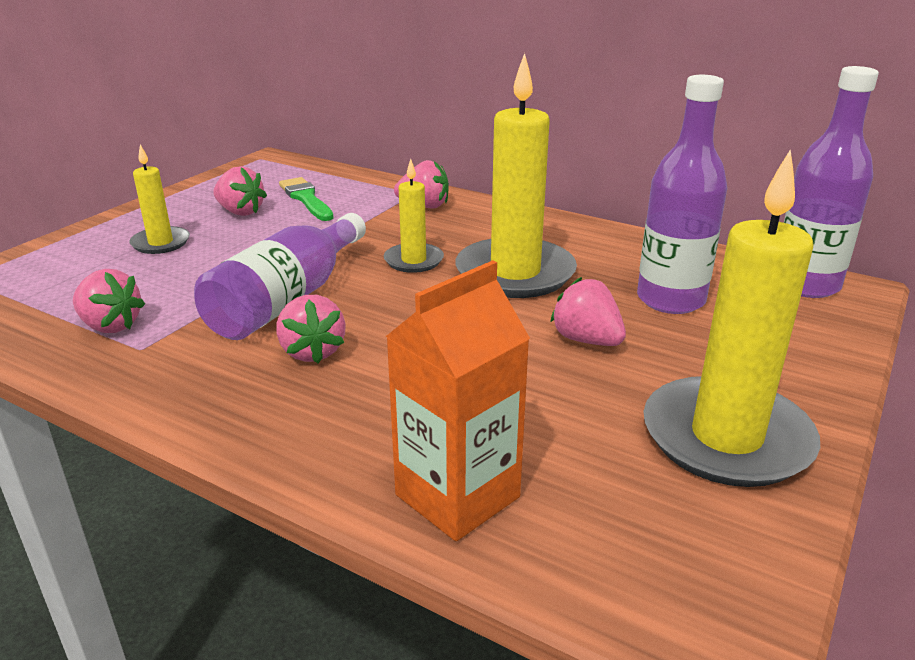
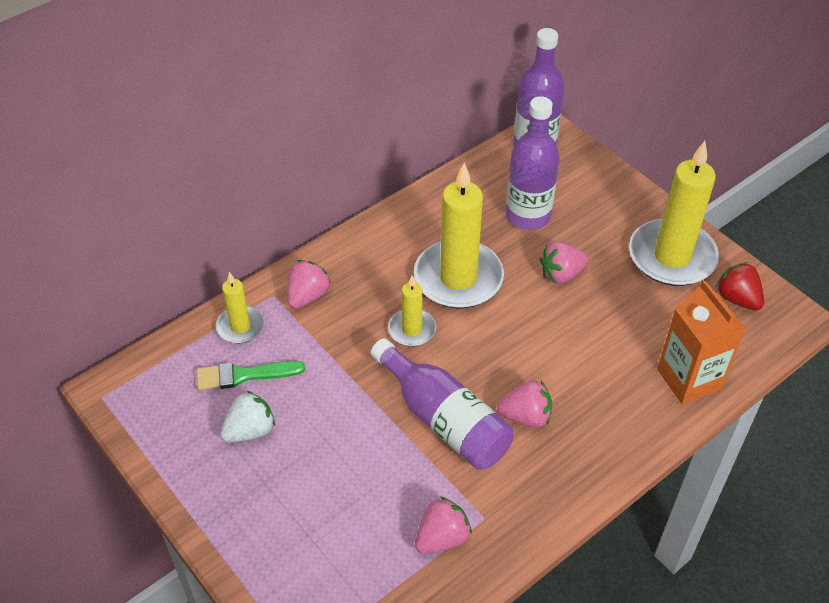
camera: 70 degrees left, 20 degrees up
yellow candle [129,144,190,254] -> yellow candle moved to [216,272,264,343]
pink strawberry [213,166,267,216] -> white strawberry [220,391,275,442]
none -> red strawberry [715,262,764,311]

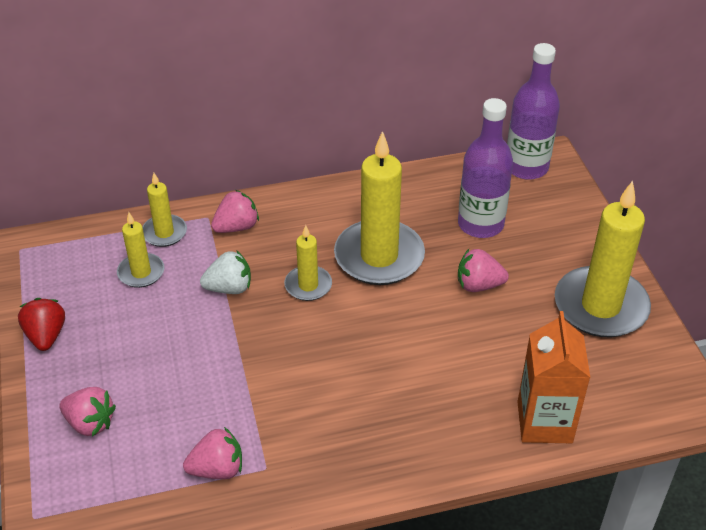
camera: 25 degrees right, 5 degrees down
green brush [197,361,305,391] -> yellow candle [117,212,164,288]
white strawberry [220,391,275,442] -> white strawberry moved to [200,250,251,294]
purple bottle [371,338,513,470] -> none
pink strawberry [497,380,552,428] -> pink strawberry moved to [59,387,116,436]
red strawberry [715,262,764,311] -> red strawberry moved to [18,298,65,351]

